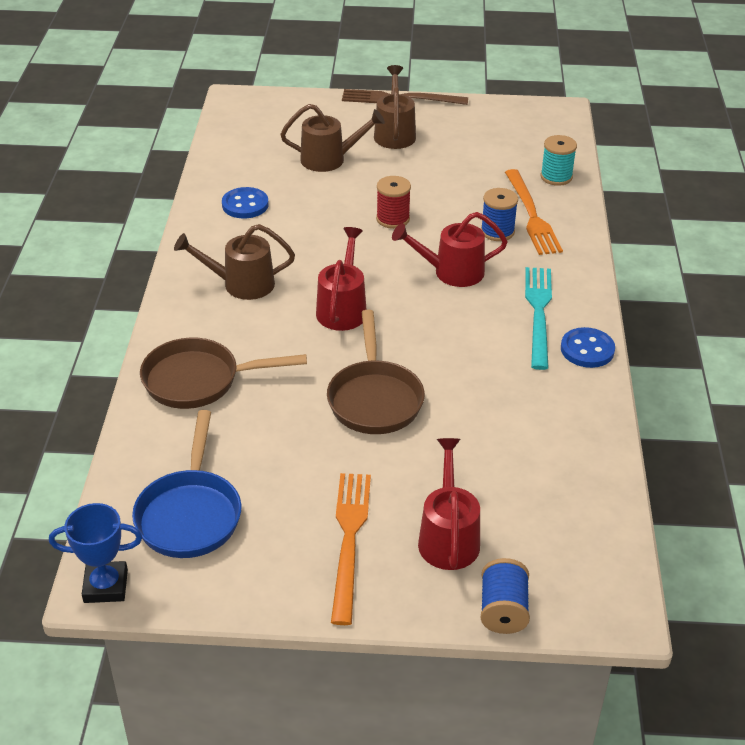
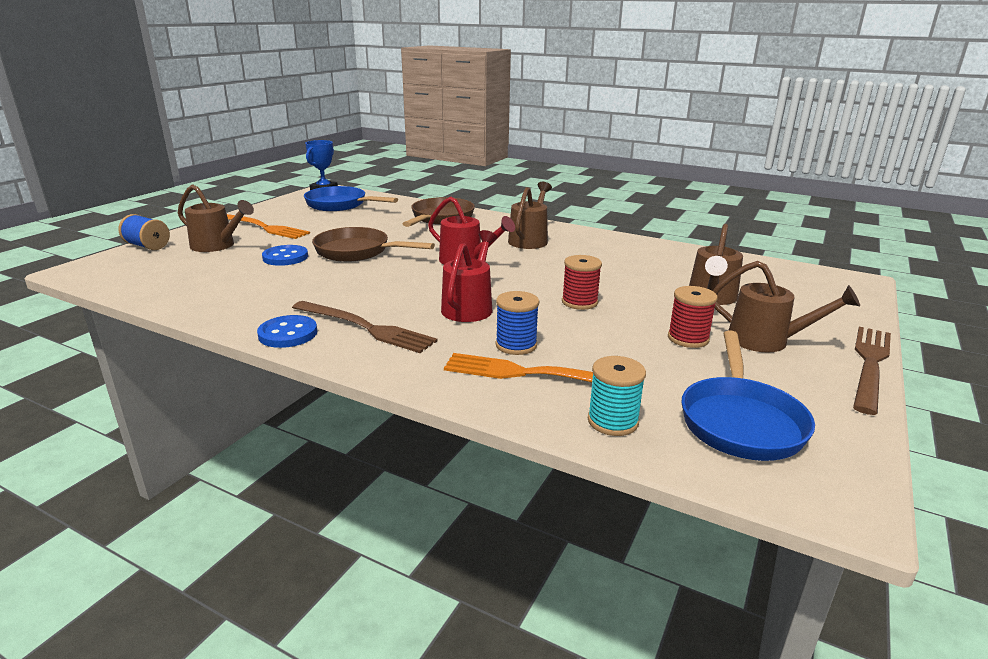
camera: 115 degrees right, 15 degrees down
blue button [222,187,269,218] -> blue button moved to [262,245,308,266]
red watering can [418,438,480,570] -> brown watering can [178,184,254,252]
turquoise fork [525,267,552,370] -> brown fork [292,301,438,353]
none -> red spool [668,286,718,348]
none -> blue pan [681,330,815,461]

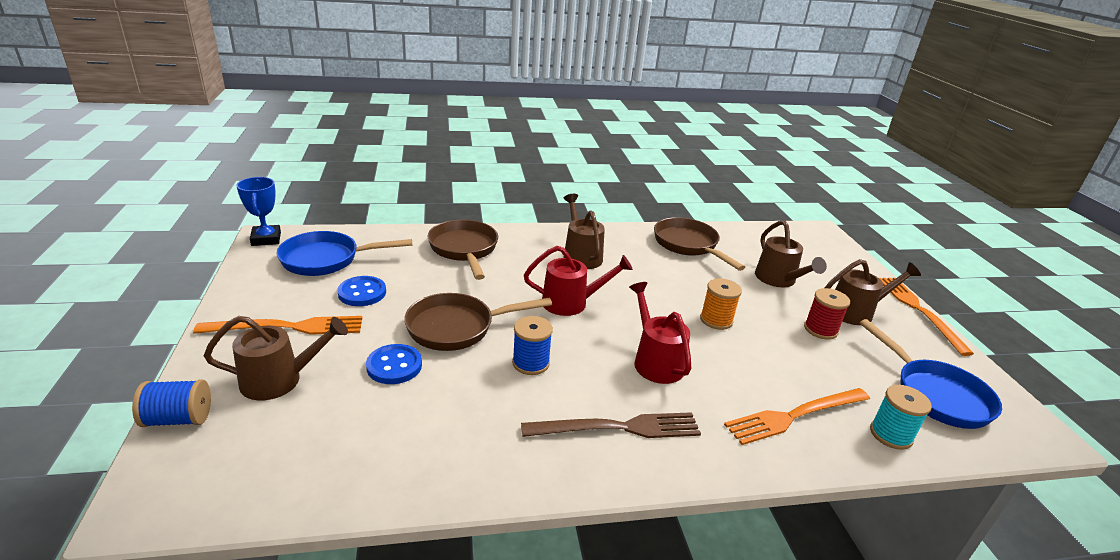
camera: 40 degrees left, 5 degrees up
blue button [257,315,317,348] -> blue button moved to [337,276,386,306]
blue spool [496,291,539,355] -> blue spool moved to [512,316,553,375]
red spool [562,255,602,310] -> orange spool [700,278,742,330]
brown fork [853,326,891,415] -> orange fork [879,278,974,356]
none -> brown pan [654,217,745,271]

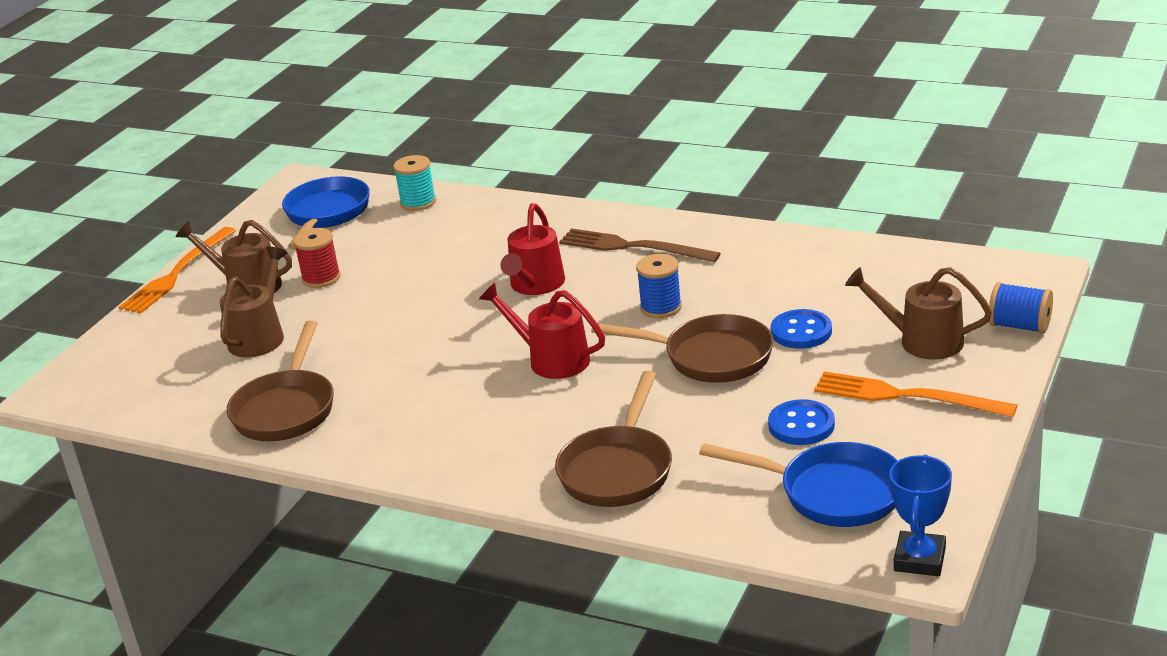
camera: 140 degrees left, 0 degrees up
brown watering can [564,194,605,269] -> none
orange spool [700,278,742,330] -> none
orange fork [724,388,870,445] -> none

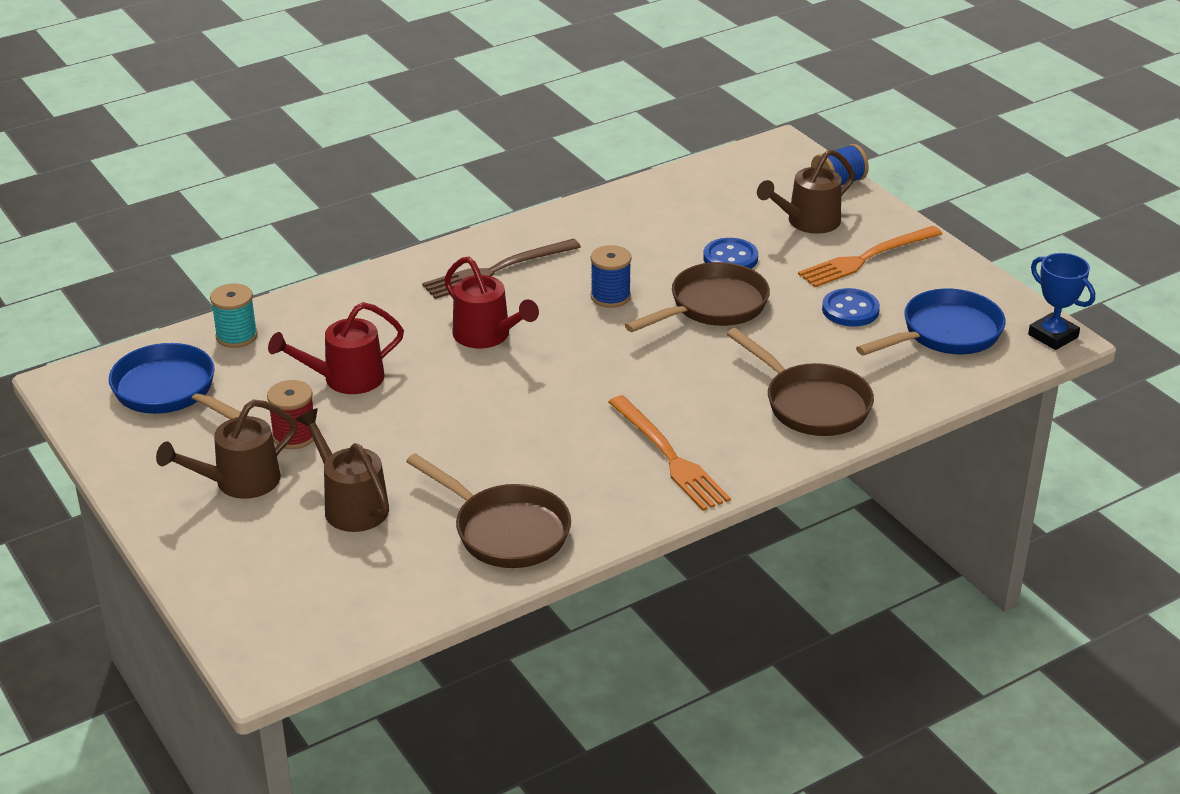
camera: 60 degrees left, 5 degrees up
orange fork [119,227,236,313] -> orange fork moved to [609,395,731,511]
red watering can [479,283,605,379] -> red watering can moved to [268,302,404,394]

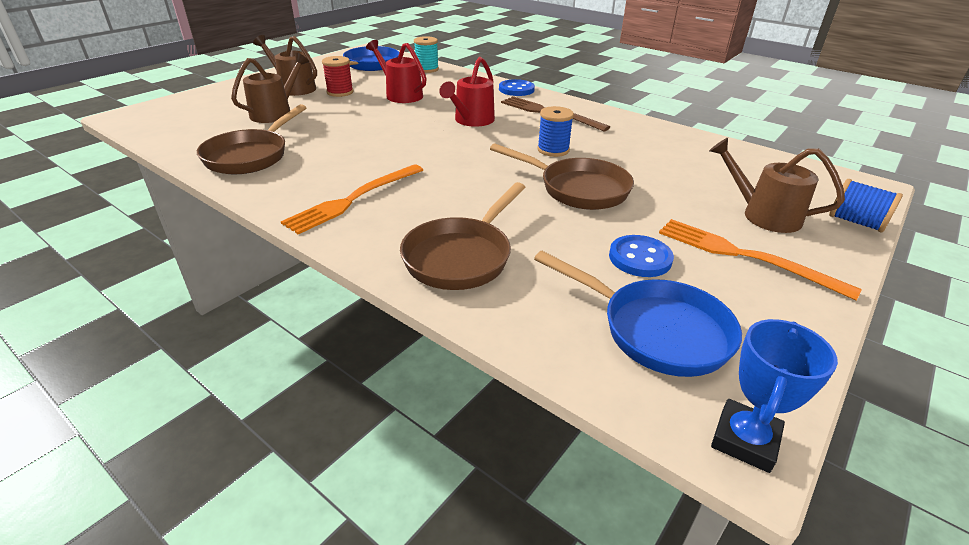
camera: 70 degrees right, 0 degrees up
blue button [703,238,758,269] -> blue button moved to [499,79,535,96]

